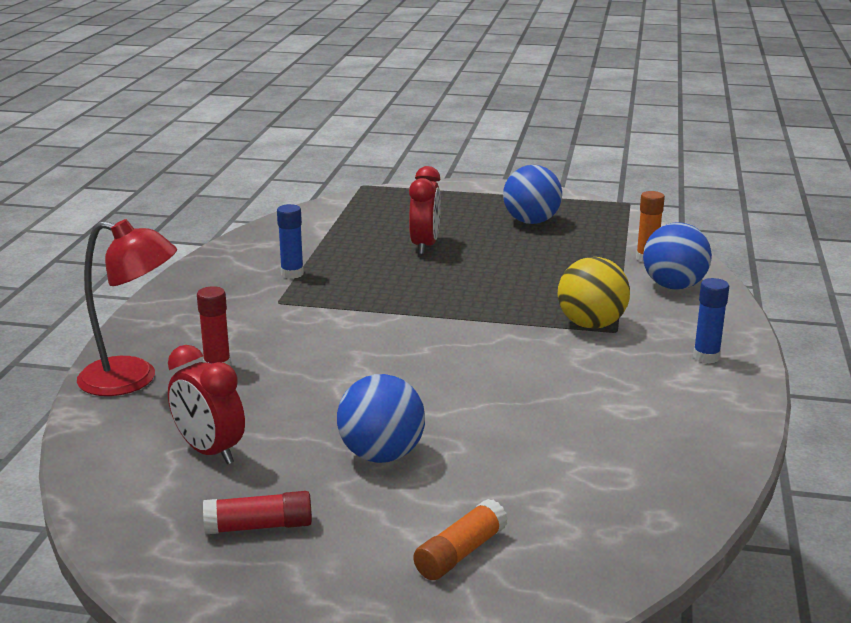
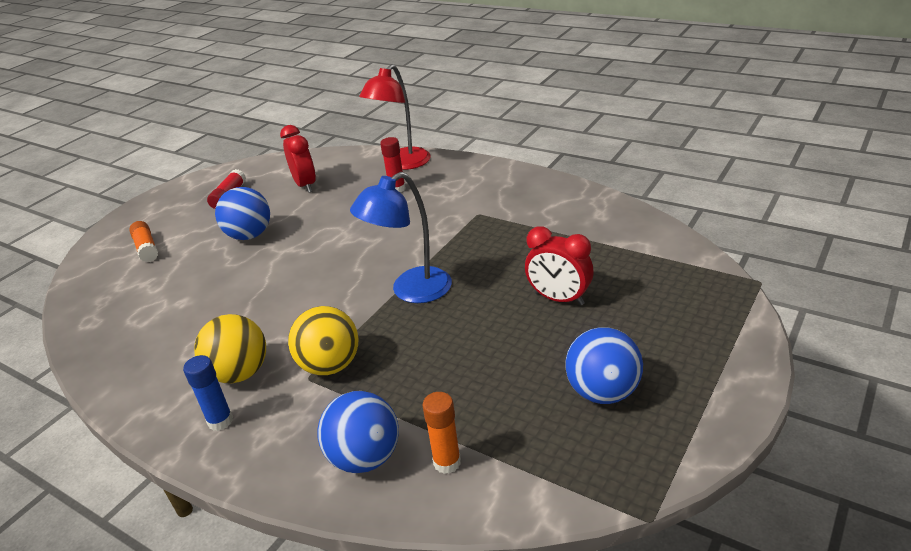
camera: 115 degrees right, 10 degrees up
red clock [168,345,245,464] -> red clock turned 90 degrees clockwise [280,125,316,193]
blue glue stick [277,204,304,279] -> none
none -> yellow ball [194,314,266,383]
none -> blue lamp [350,172,452,303]

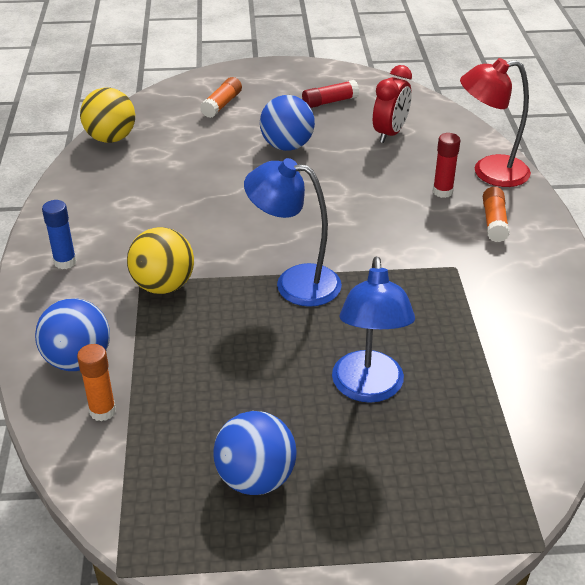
camera: 50 degrees right, 5 degrees up
yellow ball [194,314,266,383] -> yellow ball moved to [80,88,135,143]
red clock [525,226,594,305] -> blue lamp [332,256,415,403]
none -> orange glue stick [483,187,510,242]

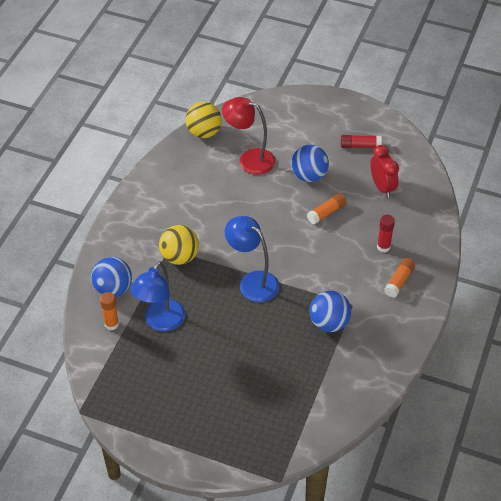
camera: 25 degrees right, 10 degrees up
blue glue stick [42,200,77,269] -> none
orange glue stick [200,77,242,118] -> orange glue stick moved to [307,193,346,224]
blue ball [213,411,296,495] -> blue ball moved to [310,291,351,332]
blue lamp [332,256,415,403] -> blue lamp moved to [130,261,185,332]
red clock [373,65,412,143] -> red clock turned 75 degrees counterclockwise [370,145,399,198]
red lamp [460,58,531,187] -> red lamp moved to [222,97,276,175]

